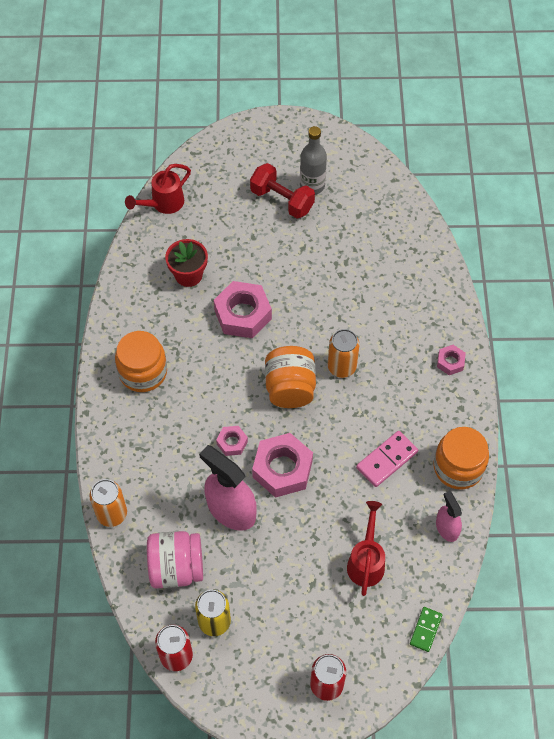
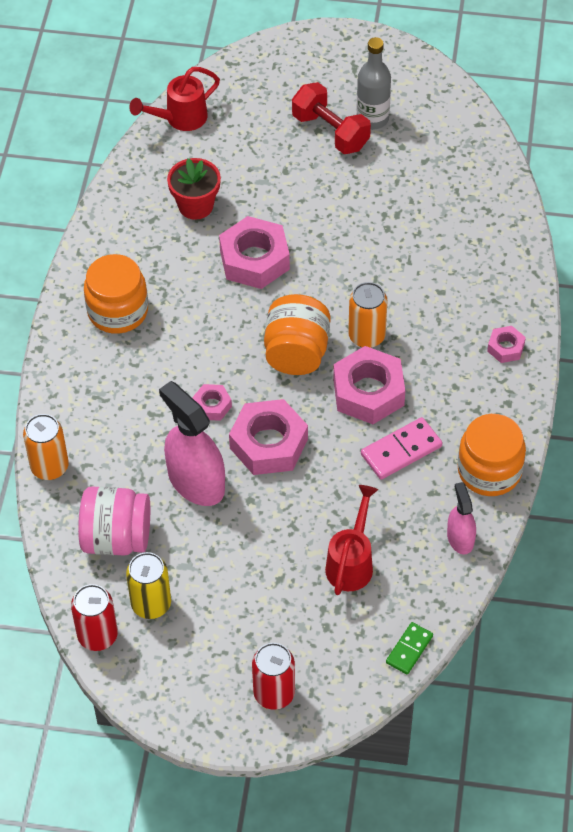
camera: 10 degrees right, 5 degrees down
none -> pink nut [333,346,405,424]

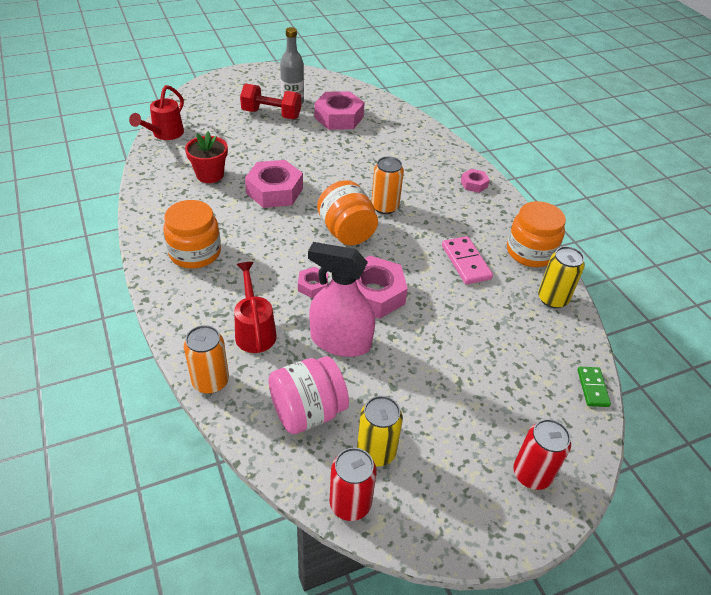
camera: 35 degrees left, 10 degrees down
red watering can [325,485,378,595] -> red watering can moved to [234,262,277,353]
pink nut [333,346,405,424] -> pink nut moved to [314,91,365,130]
pink domino [361,417,442,480] -> pink domino turned 45 degrees counterclockwise [442,236,493,284]
pink spray bottle [447,482,476,554] -> yellow can [538,246,585,308]

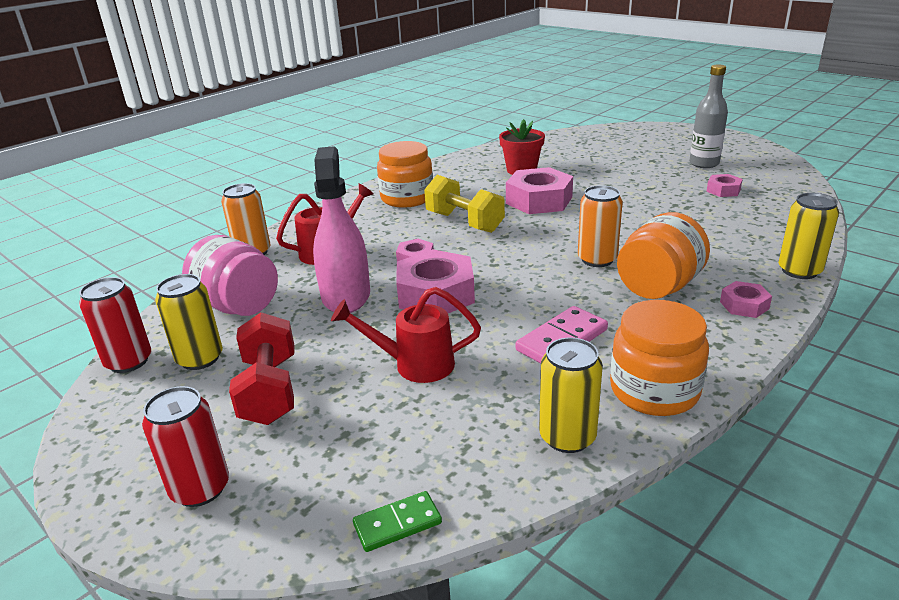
camera: 70 degrees right, 15 degrees down
red watering can [129,85,184,140] -> red watering can moved to [331,287,481,383]
red dumbbell [240,84,301,119] -> red dumbbell moved to [229,312,294,425]
pink nut [314,91,365,130] -> pink nut [706,174,743,197], size x0.50
orange jar [317,180,378,245] -> orange jar moved to [617,212,710,299]
none -> yellow dumbbell [424,175,505,233]
none -> yellow can [778,193,839,279]

